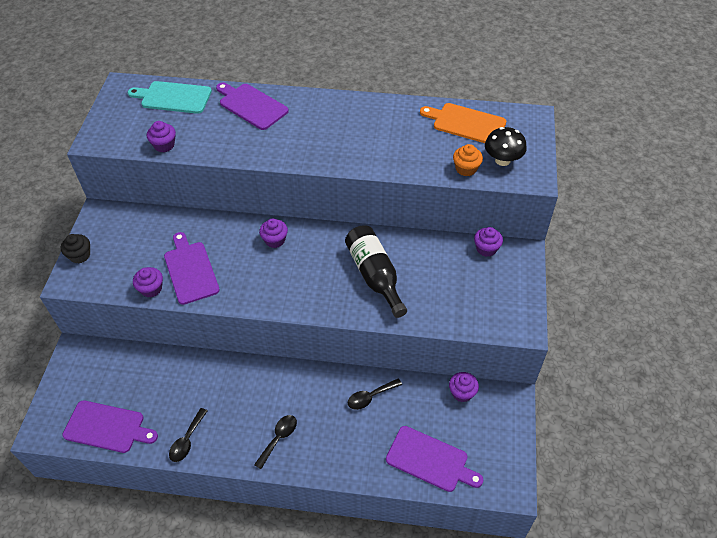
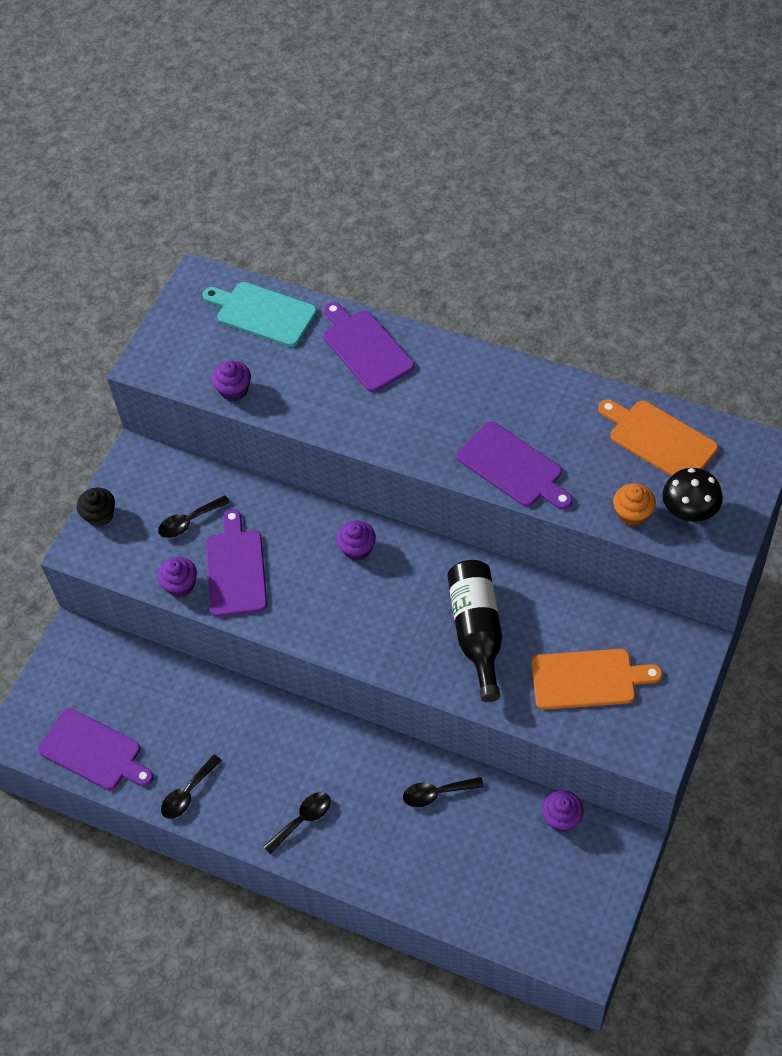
camera: 20 degrees right, 5 degrees up
purple cutting board [386,426,483,492] -> purple cutting board moved to [456,422,573,510]
purple cupcake [474,227,503,257] -> none
none -> black spoon [158,495,230,538]
none -> orange cutting board [532,649,662,710]

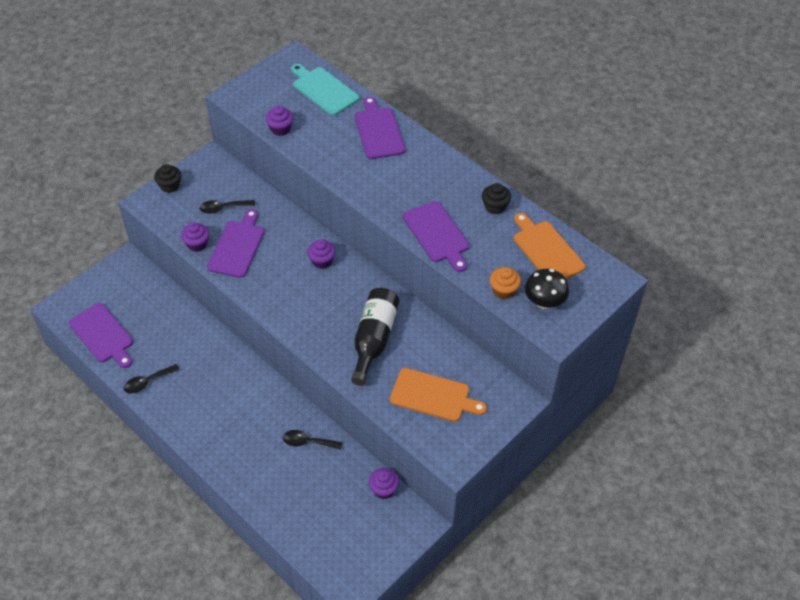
camera: 15 degrees right, 5 degrees down
black spoon [263,792,331,854] -> none
none -> black cupcake [482,183,511,214]

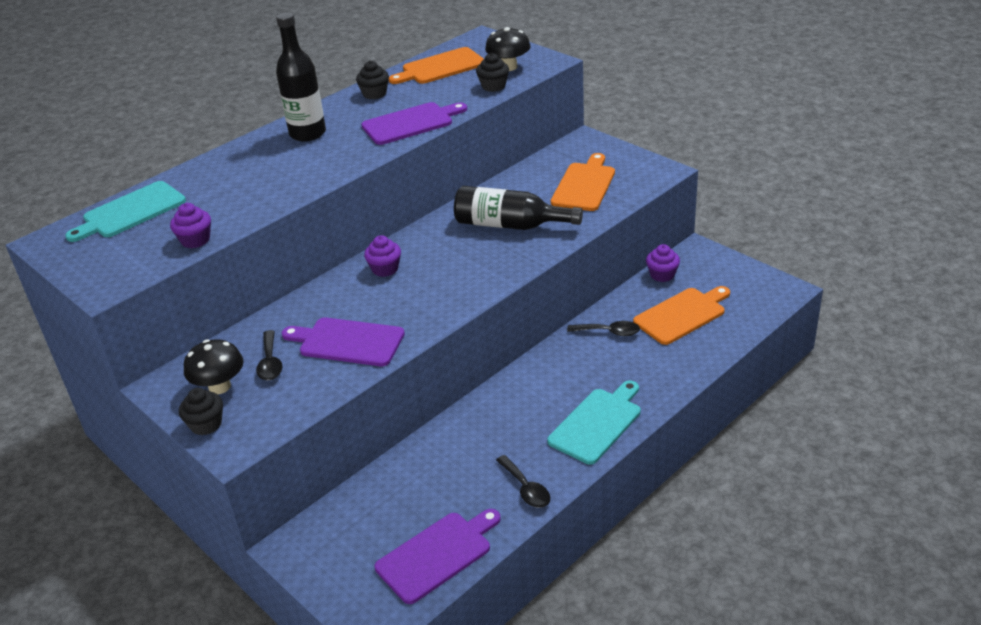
camera: 85 degrees left, 15 degrees down
purple cupcake [181,222,209,252] -> none
black spoon [283,430,343,449] -> black spoon turned 90 degrees counterclockwise [567,321,640,336]
purple cutting board [355,97,405,159] -> none
orange cupcake [490,267,521,299] -> black cupcake [476,53,509,92]
none -> black mushroom [184,339,243,394]
none -> black bottle [276,12,326,142]
none -> turquoise cutting board [547,381,641,465]
none -> orange cutting board [633,286,730,345]

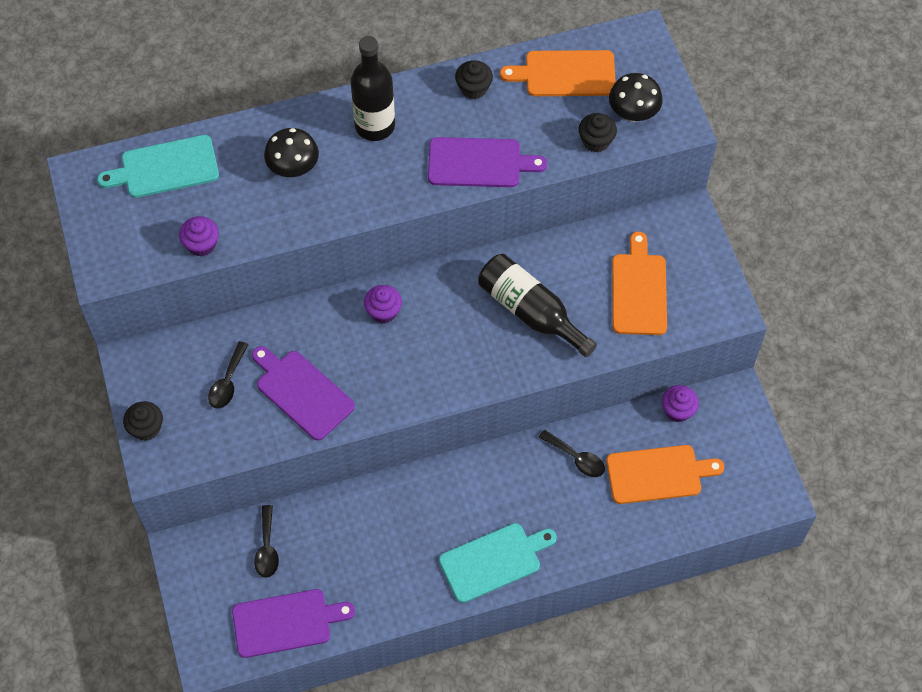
camera: 25 degrees right, 25 degrees up
black mushroom [184,339,243,394] -> black mushroom moved to [264,128,319,177]
black spoon [496,455,550,508] -> black spoon moved to [254,505,279,578]
orange cutting board [551,153,615,211] -> orange cutting board turned 45 degrees counterclockwise [612,231,667,335]

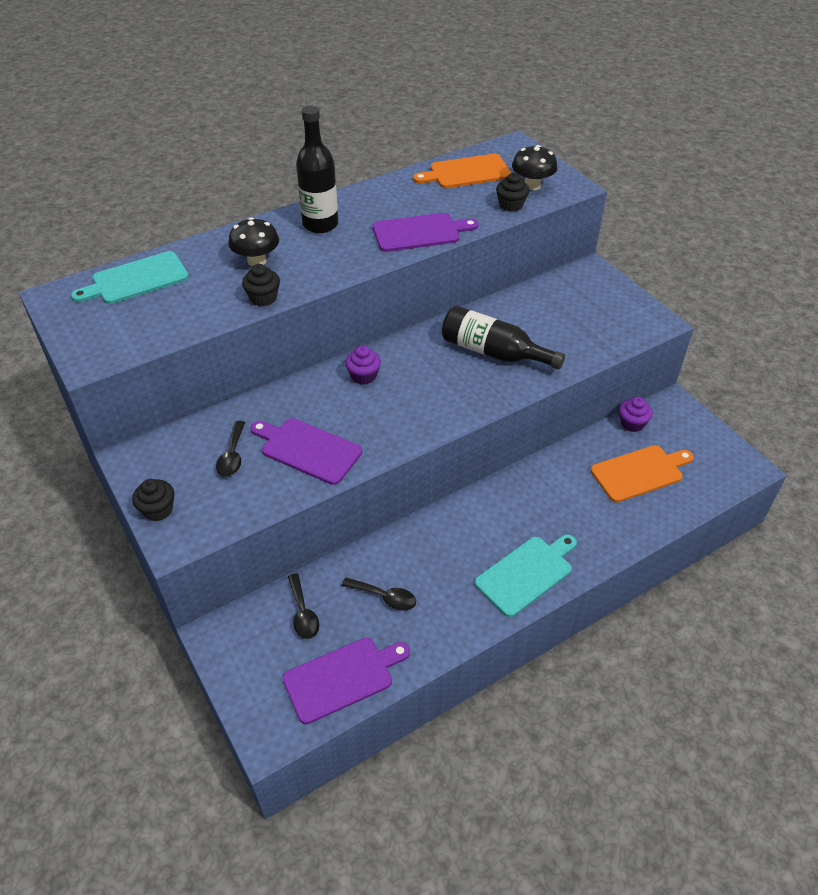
camera: 15 degrees left, 15 degrees down
purple cupcake [179,216,219,257] -> none
black cupcake [455,60,493,99] -> black cupcake moved to [242,264,280,306]
black spoon [539,430,605,477] -> black spoon moved to [342,577,416,611]
orange cutting board [612,231,667,335] -> none

